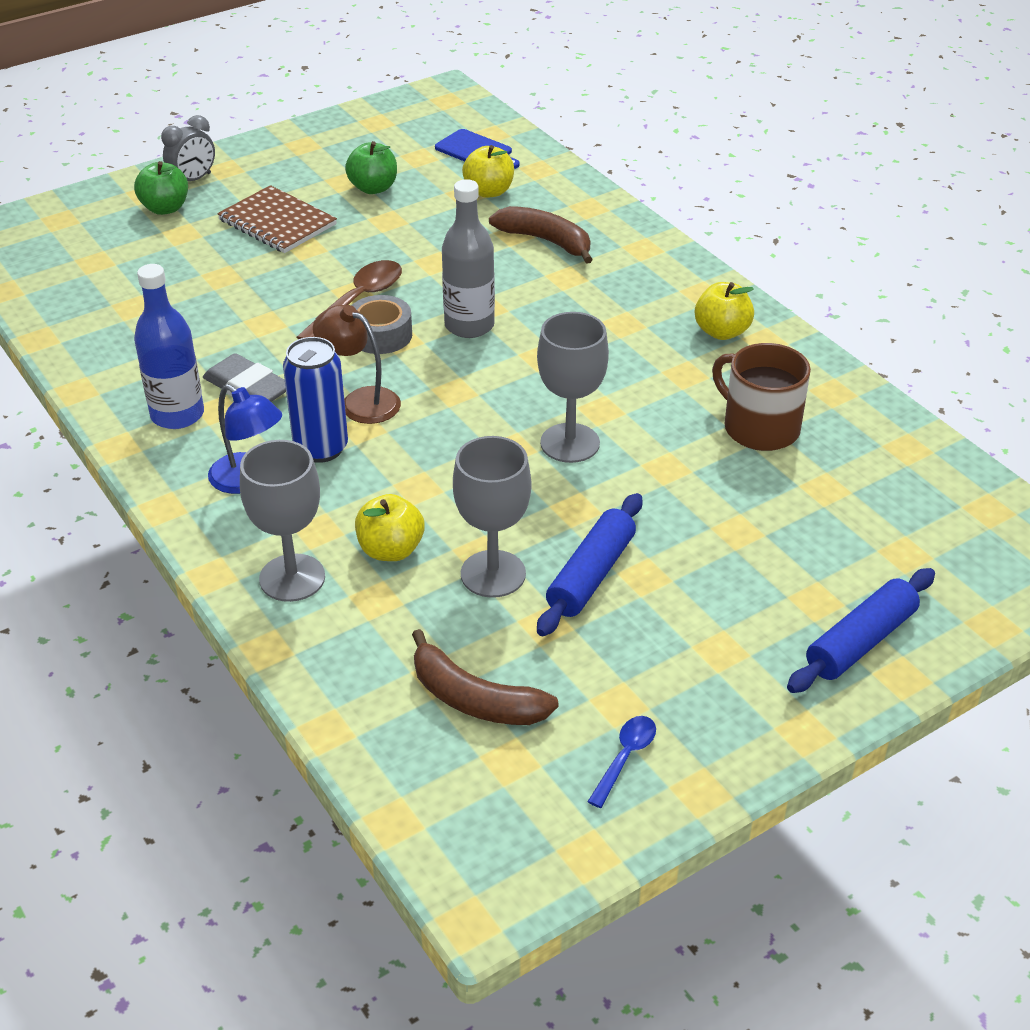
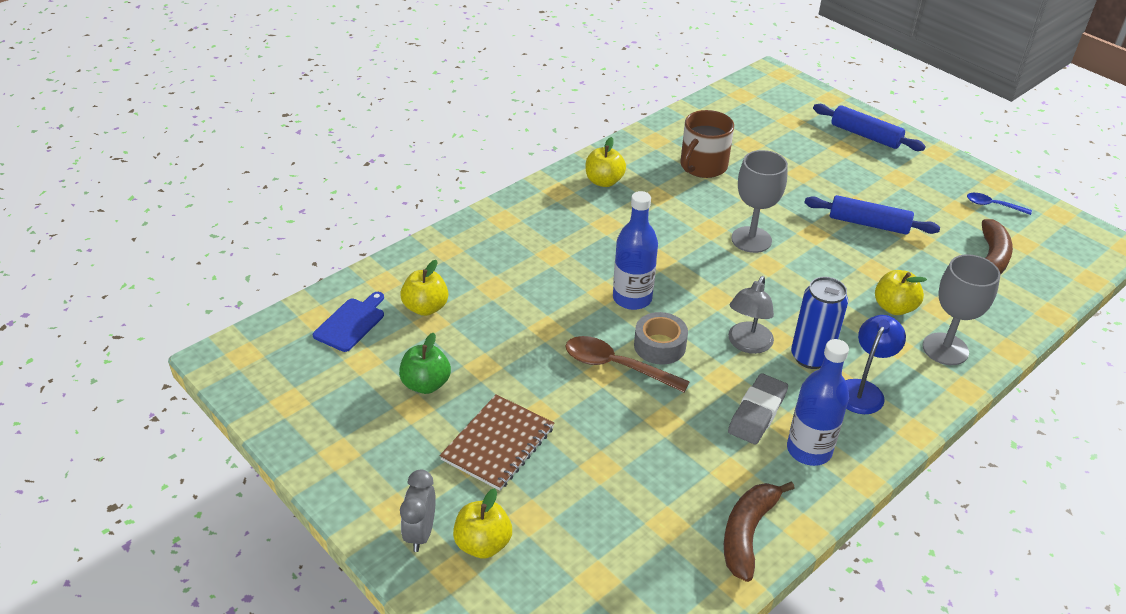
camera: 100 degrees left, 0 degrees up
green apple [134,161,188,215] -> yellow apple [453,488,512,559]
grey clock [161,115,215,181] -> grey clock turned 120 degrees counterclockwise [400,470,436,552]
brown lamp [313,305,401,424] -> grey lamp [728,276,774,354]
grey bottle [442,179,495,338] -> blue bottle [613,191,658,310]
grey goblet [453,436,531,598] -> none
brown banana [489,206,593,264] -> brown banana moved to [724,481,795,582]

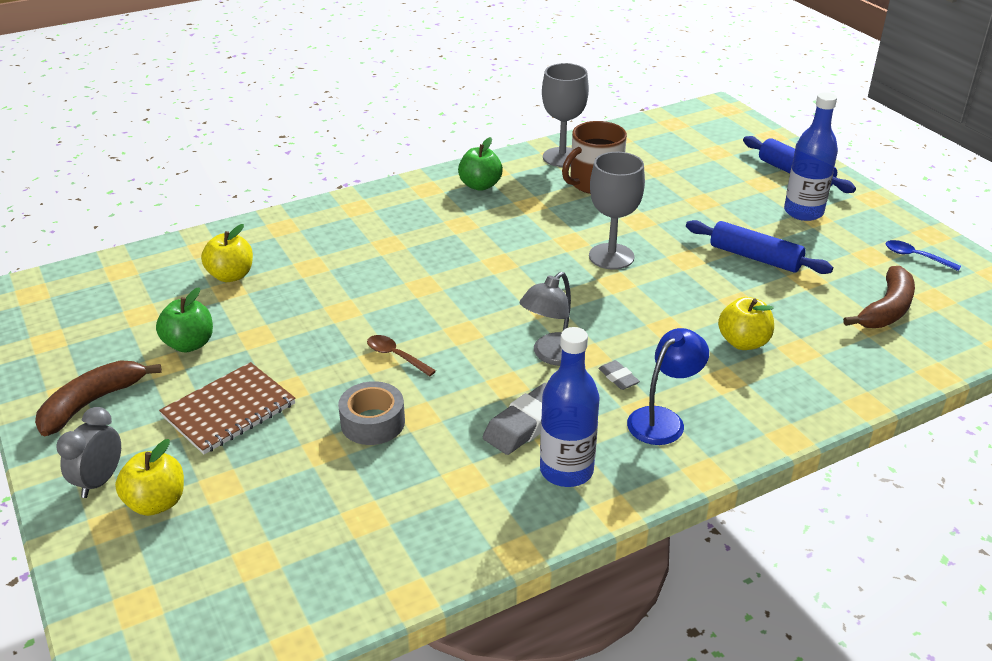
camera: 15 degrees right, 5 degrees down
blue cutting board [313,292,384,352] -> none
brown spoon [565,336,690,392] -> brown spoon [367,335,436,376], size x0.58
yellow apple [586,137,626,187] -> green apple [458,137,503,191]
blue bottle [613,191,658,310] -> blue bottle moved to [784,92,838,221]
grey tape [634,312,688,365] -> grey tape moved to [338,381,405,445]
brown banana [724,481,795,582] -> brown banana moved to [35,360,162,437]
blue can [791,277,848,369] -> grey eraser [598,360,640,390]
grey goblet [923,254,1000,365] -> grey goblet moved to [542,63,589,167]

